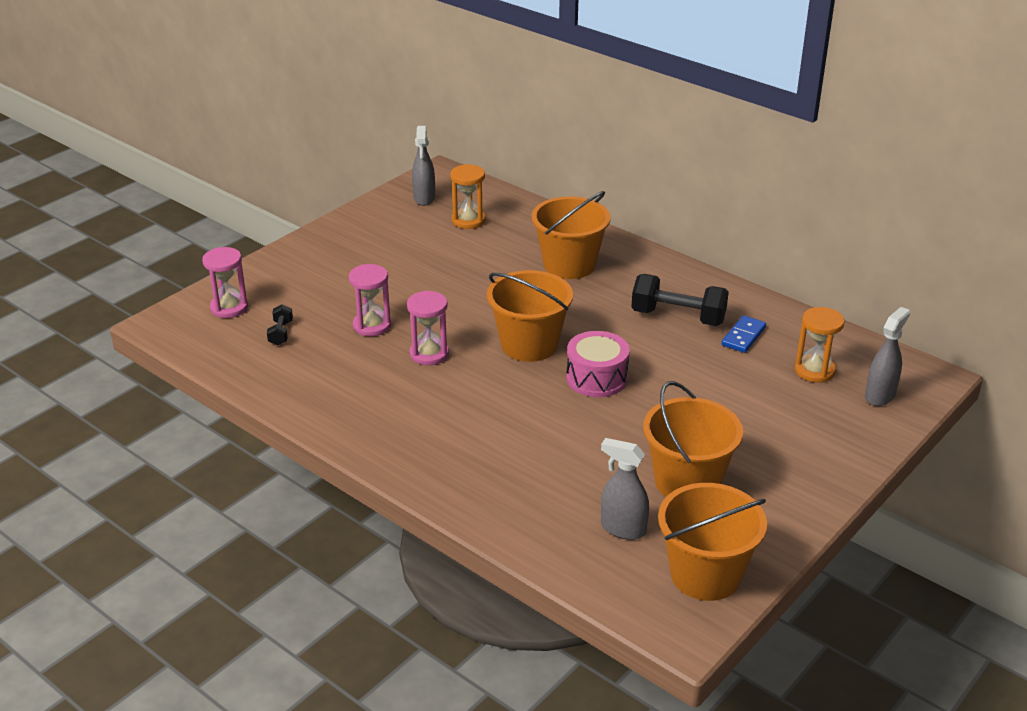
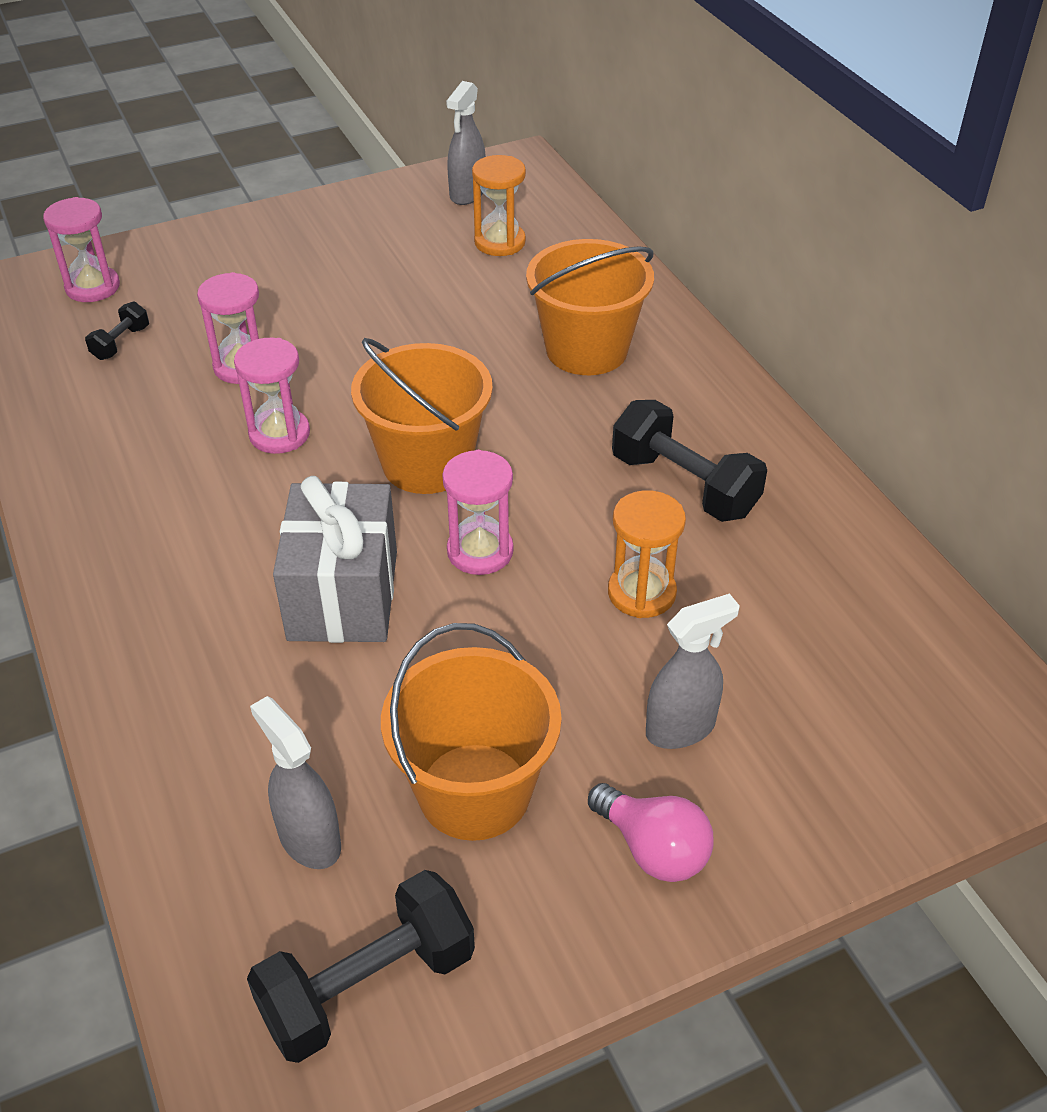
camera: 25 degrees right, 10 degrees up
pink drum [566,331,629,397] -> pink hourglass [442,450,514,575]
orange bucket [658,483,767,601] -> black dumbbell [247,870,475,1063]
blue domino [722,315,766,353] -> none
orange hourglass [795,307,845,383] -> orange hourglass moved to [608,490,686,618]
grey spray bottle [865,307,910,406] -> grey spray bottle moved to [646,593,740,749]
none -> grey gift [273,476,397,643]
none -> pink light bulb [588,783,714,882]

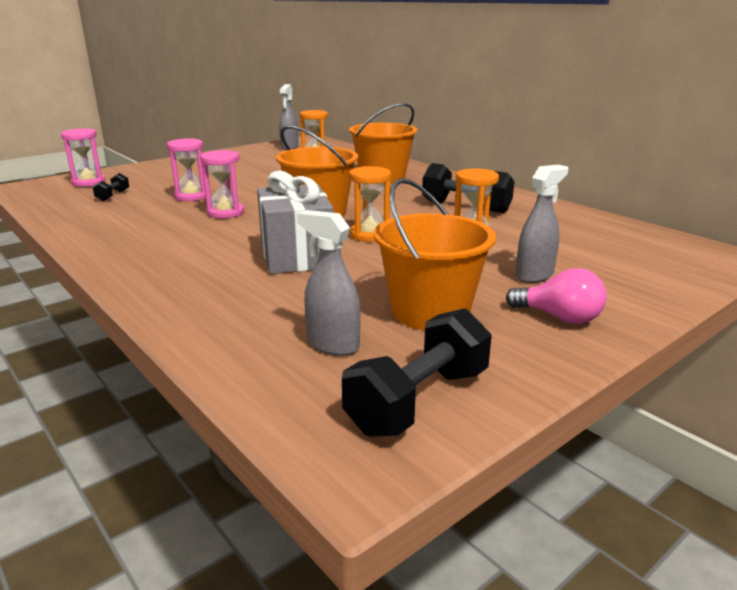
camera: 15 degrees left, 20 degrees down
pink hourglass [442,450,514,575] -> orange hourglass [349,166,391,242]

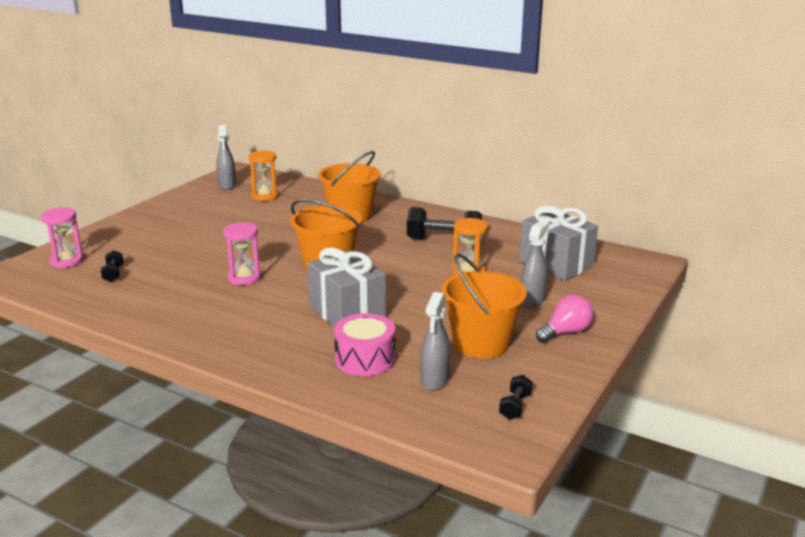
camera: 20 degrees left, 0 degrees up
pink hourglass [167,138,206,201] -> none
grey spray bottle [297,210,361,356] -> grey spray bottle turned 90 degrees counterclockwise [420,292,450,391]
black dumbbell [342,308,492,437] -> black dumbbell [499,375,533,420], size x0.50
orange hourglass [349,166,391,242] -> none
pink light bulb [506,268,607,324] -> pink light bulb turned 45 degrees counterclockwise [536,295,593,343]
none -> pink drum [334,313,395,376]
none -> grey gift [519,206,598,280]

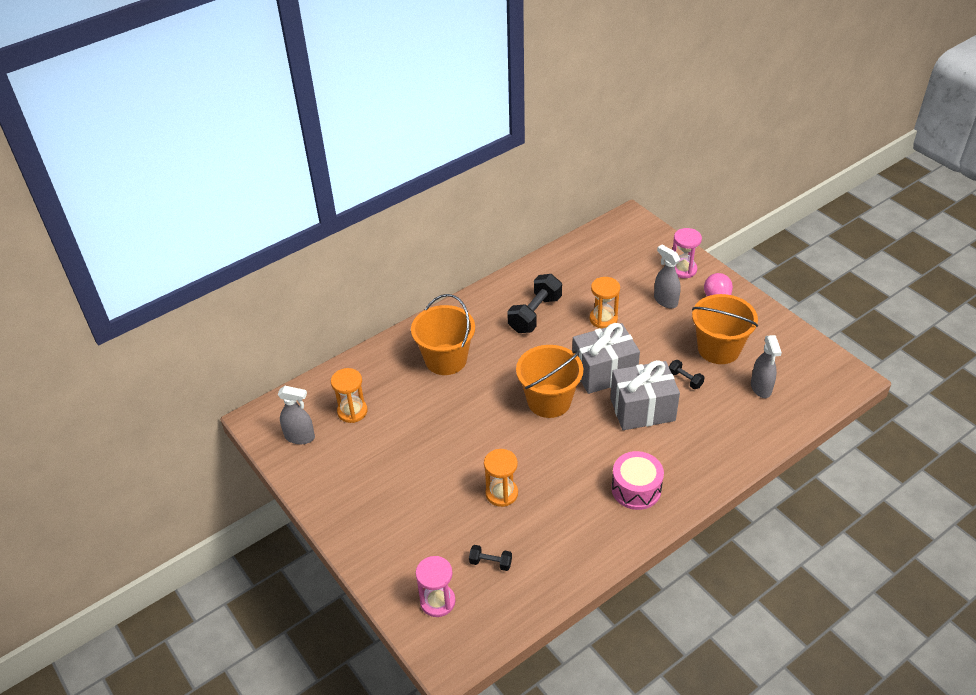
camera: 65 degrees left, 20 degrees up
pink hourglass [223,222,261,285] -> pink hourglass moved to [673,228,702,278]
pink drum [334,313,395,376] -> pink drum moved to [611,451,664,510]
grey spray bottle [420,292,450,391] -> grey spray bottle turned 45 degrees clockwise [751,335,782,398]
black dumbbell [499,375,533,420] -> black dumbbell moved to [669,360,705,389]
grey gift [519,206,598,280] -> grey gift moved to [572,323,640,394]
none -> orange hourglass [484,449,518,507]

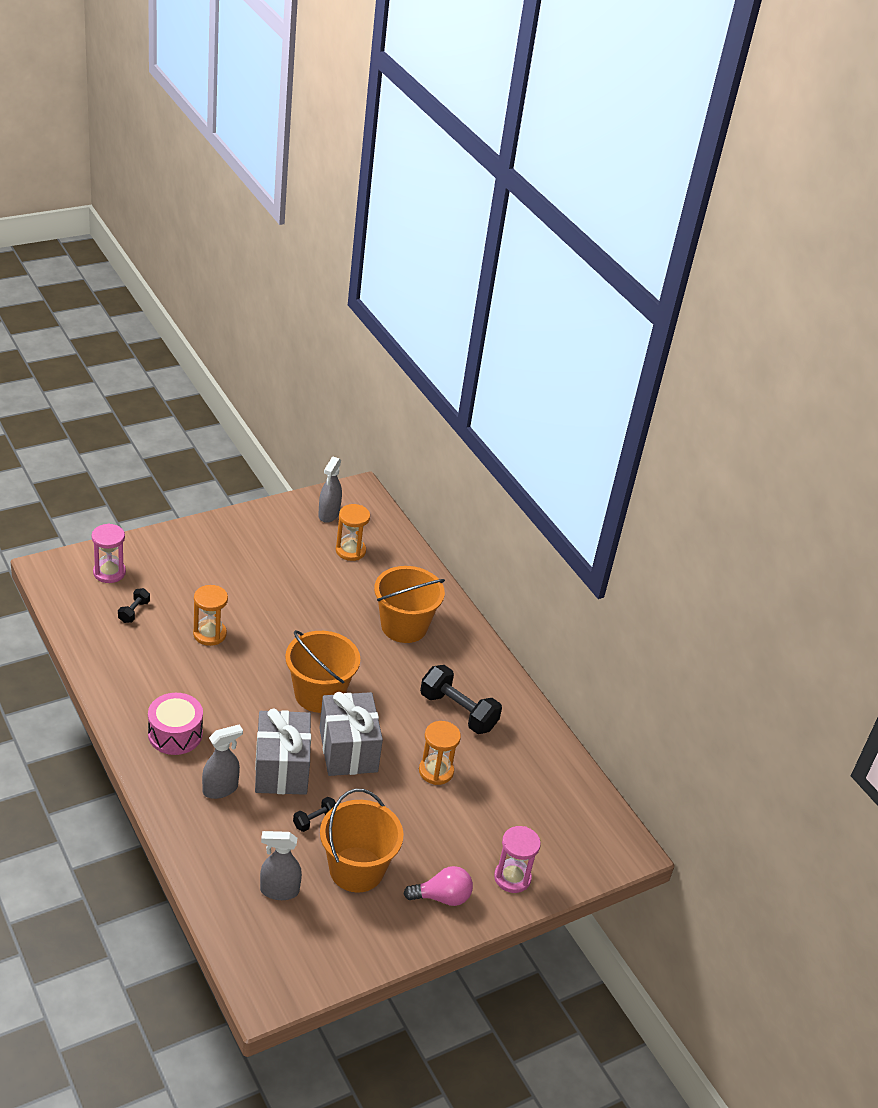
camera: 90 degrees right, 5 degrees down
grey spray bottle [654,245,680,308] -> grey spray bottle moved to [202,724,243,799]

